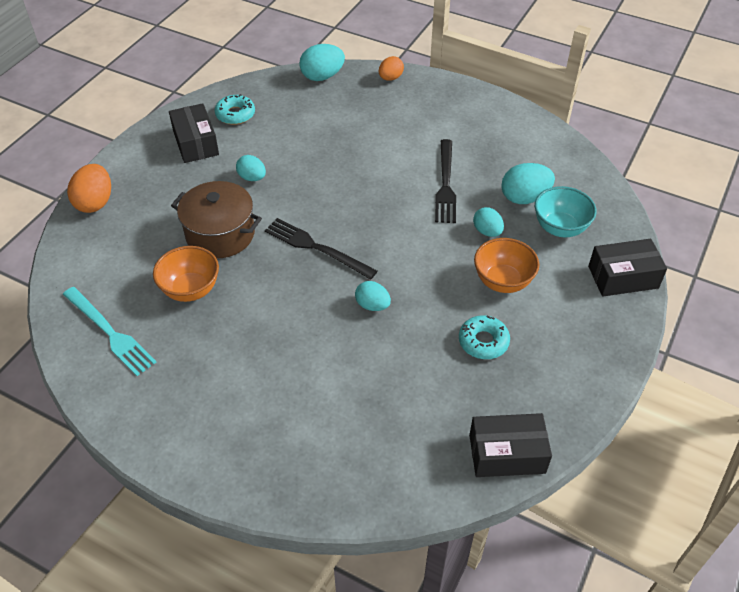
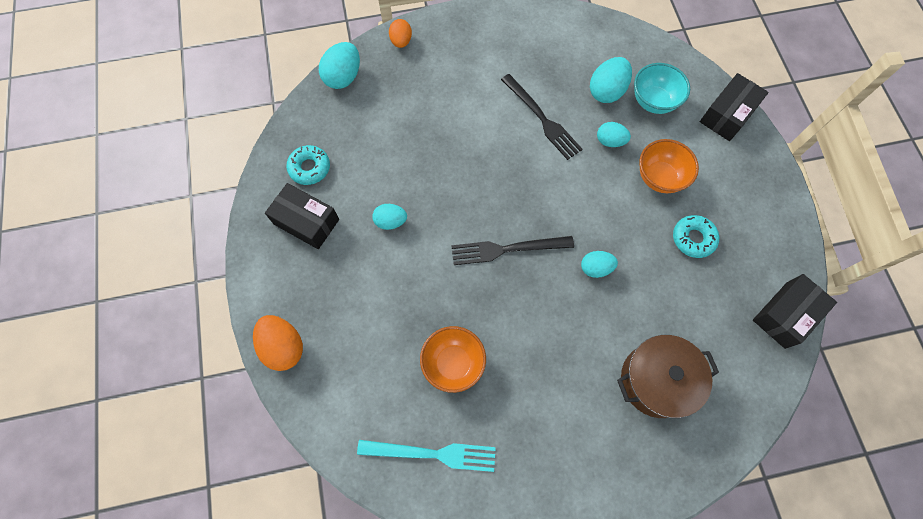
camera: 40 degrees left, 20 degrees up
brown pot [171,181,262,259] -> brown pot moved to [617,335,719,418]

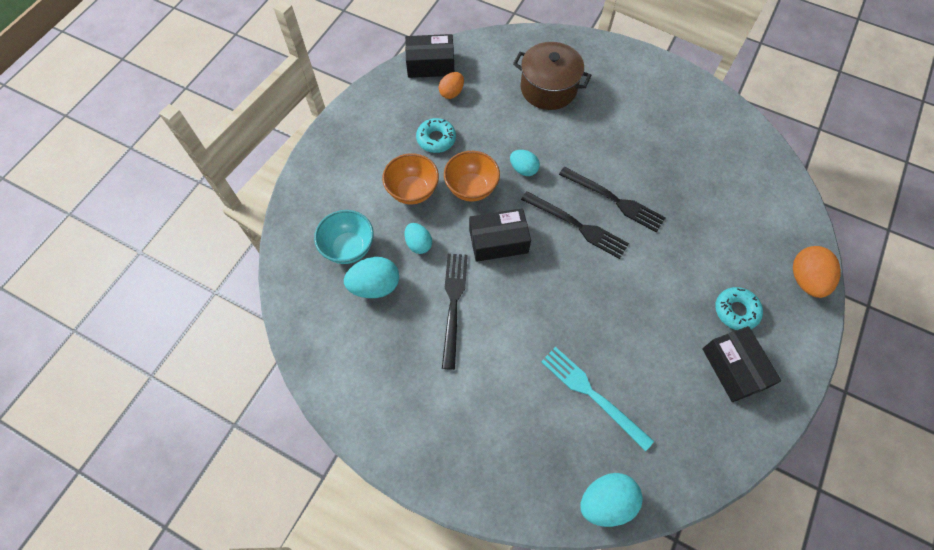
camera: 140 degrees left, 5 degrees down
turquoise donut [286,145,330,185] -> turquoise donut moved to [715,287,763,330]
turquoise fork [357,440,496,472] -> turquoise fork moved to [541,347,654,451]
turquoise egg [372,204,407,230] -> none
orange egg [389,19,412,48] -> orange egg moved to [439,72,464,99]
orange bowl [420,326,486,393] -> orange bowl moved to [444,151,500,202]
black box [700,73,769,141] -> black box moved to [469,208,531,262]
none -> black fork [559,167,666,233]

